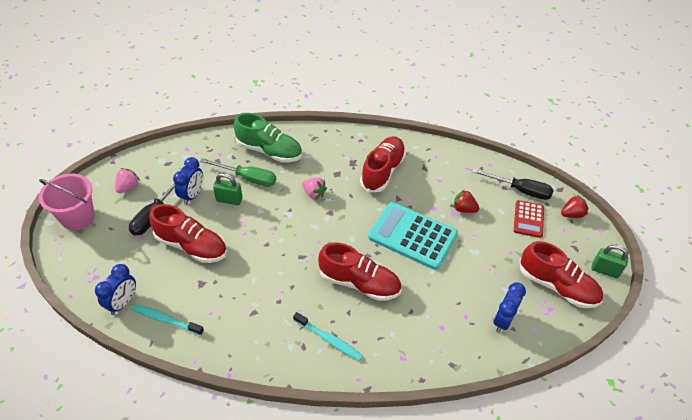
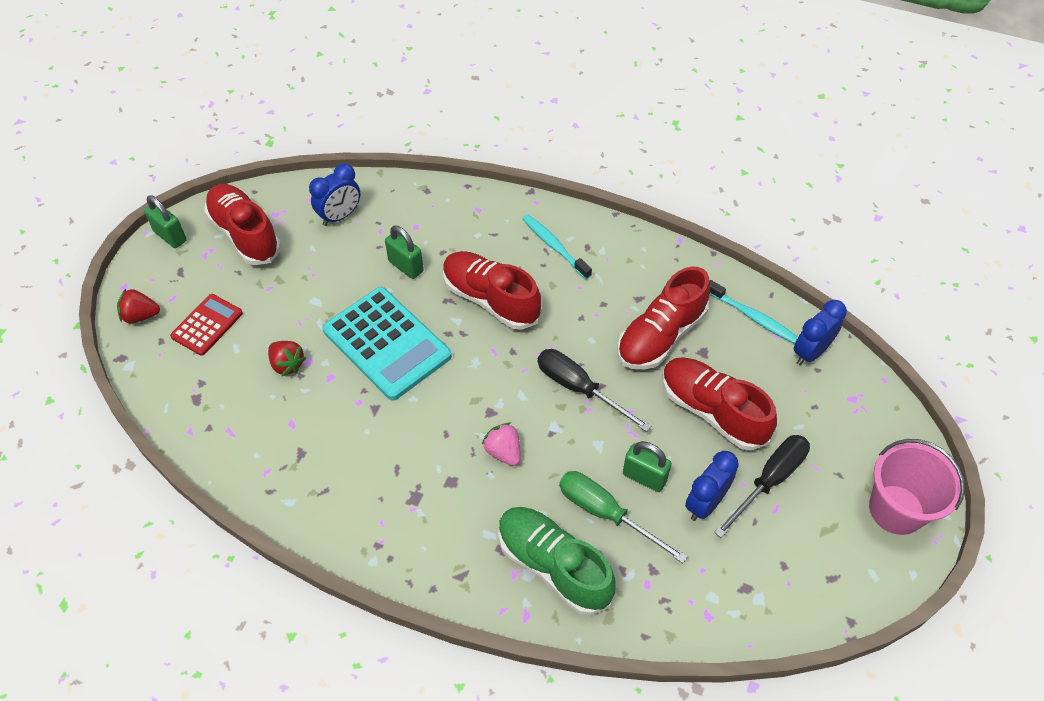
camera: 160 degrees left, 5 degrees up
pink strawberry [115,168,140,193] -> none
red shoe [360,136,406,192] -> red shoe moved to [617,267,710,369]
black screwdriver [472,169,554,200] -> black screwdriver moved to [538,349,651,432]
none -> green padlock [385,225,424,279]

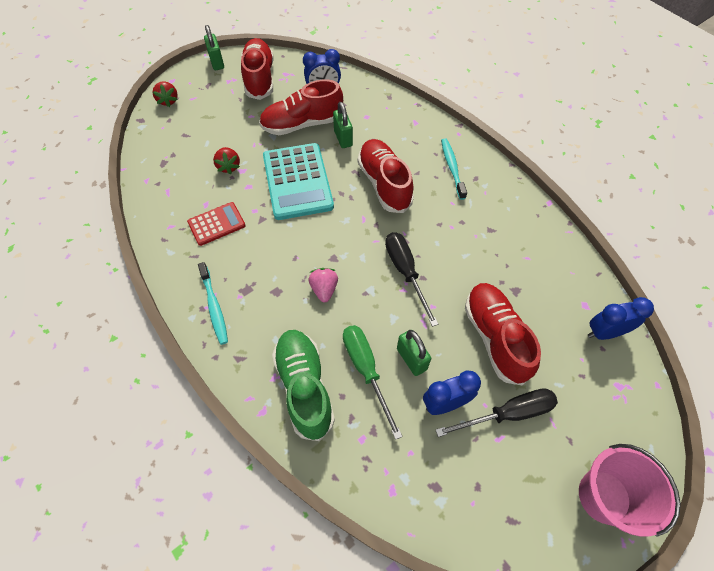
camera: 30 degrees right, 5 degrees up
red strawberry [117,289,160,323] -> red strawberry turned 135 degrees counterclockwise [153,81,178,107]
red calculator [170,294,243,356] -> red calculator moved to [187,202,246,246]
red shoe [617,267,710,369] -> red shoe moved to [259,80,343,135]
turquoise toothbrush [710,280,798,343] -> turquoise toothbrush moved to [198,262,228,345]

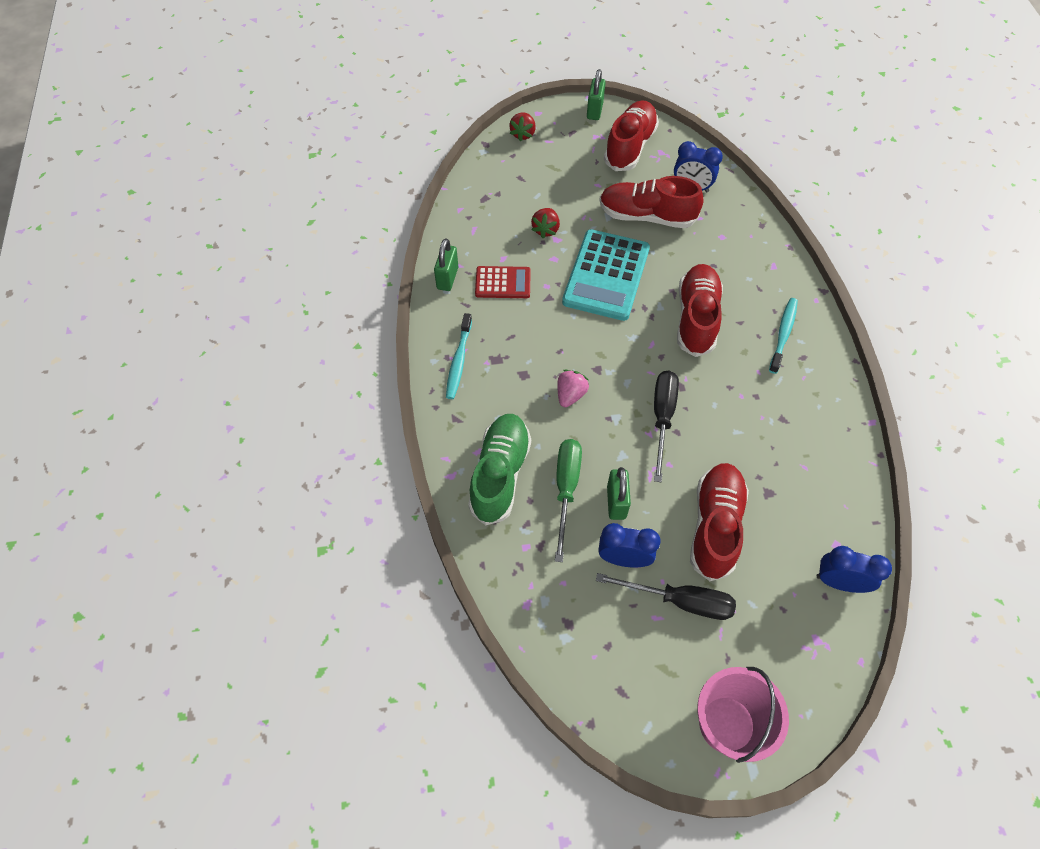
camera: 30 degrees right, 0 degrees up
green padlock [333,102,353,148] -> green padlock moved to [434,238,458,291]

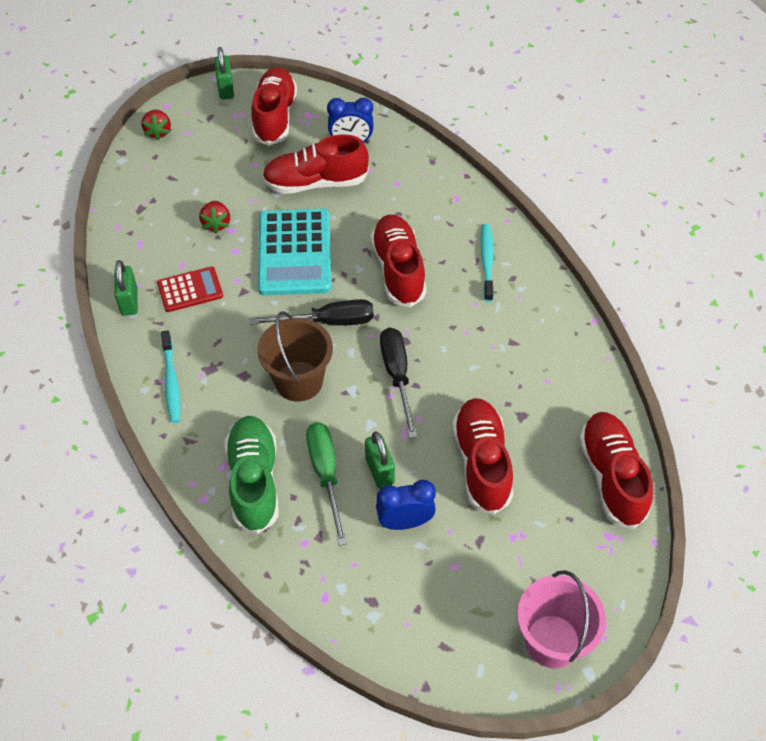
camera: 20 degrees left, 5 degrees down
pink strawberry [557,370,589,407] -> brown bucket [257,311,333,402]
black screwdriver [596,573,736,620] -> black screwdriver moved to [250,299,374,326]
blue clock [816,546,892,593] -> red shoe [579,412,653,529]

